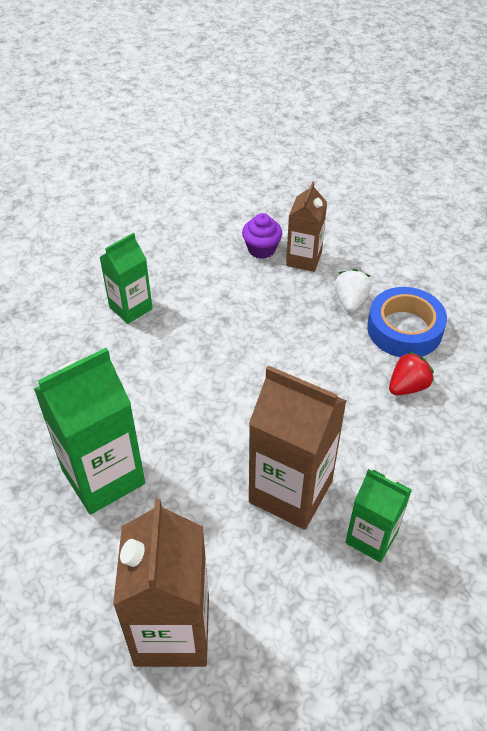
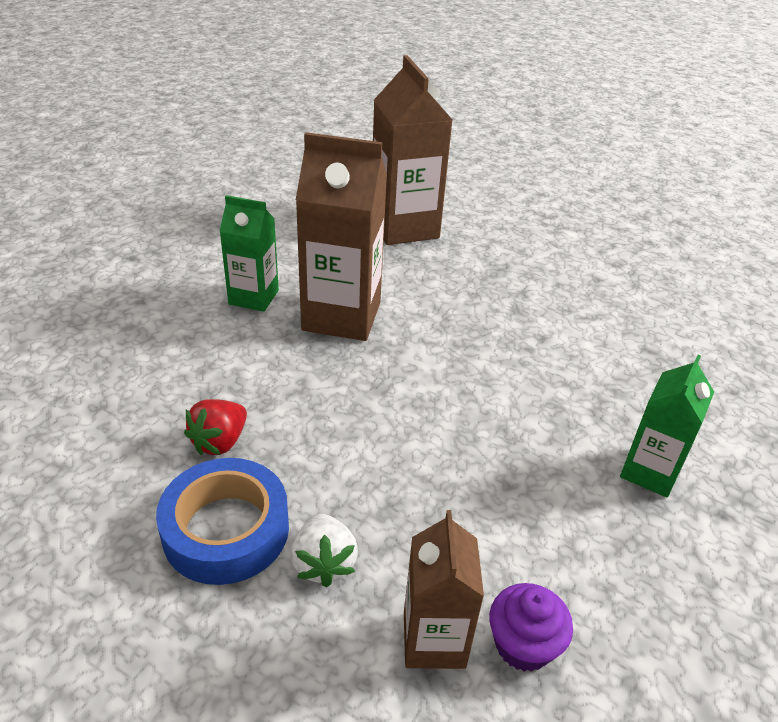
camera: 160 degrees right, 10 degrees down
green carton [34,348,145,515] -> none

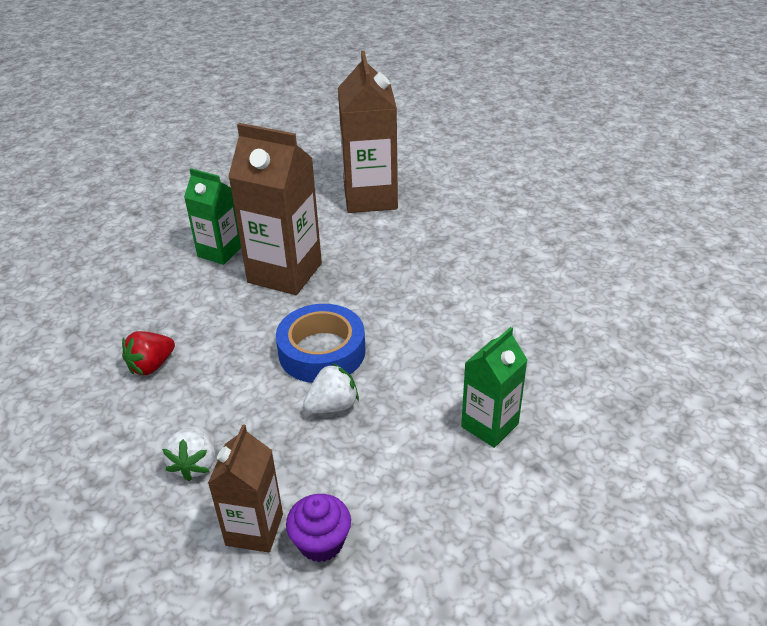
camera: 15 degrees right, 0 degrees up
blue tape [156,458,289,585] -> blue tape moved to [276,304,365,383]
none -> white strawberry [303,363,359,413]

